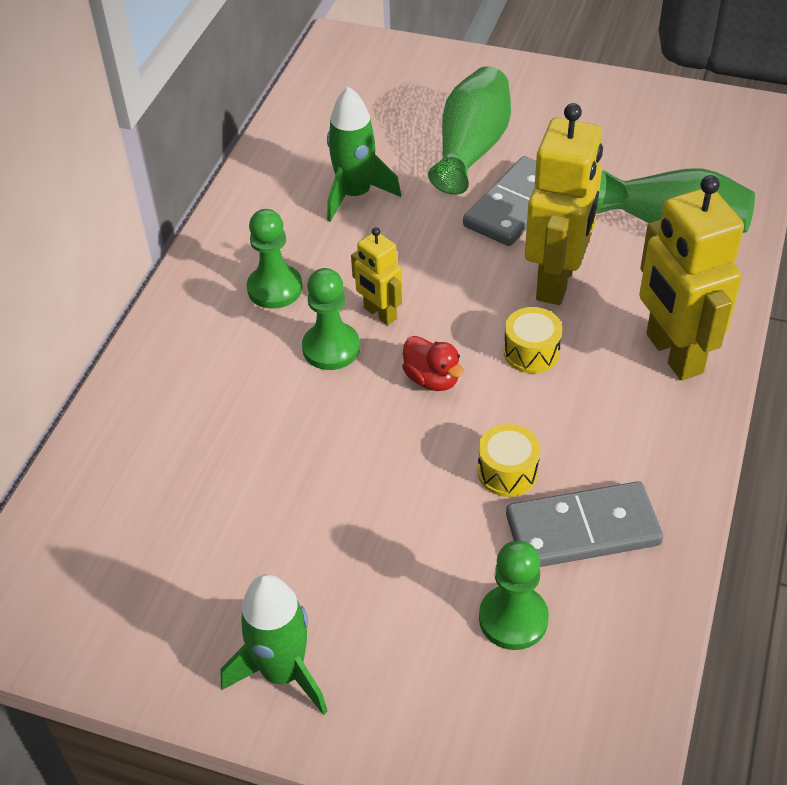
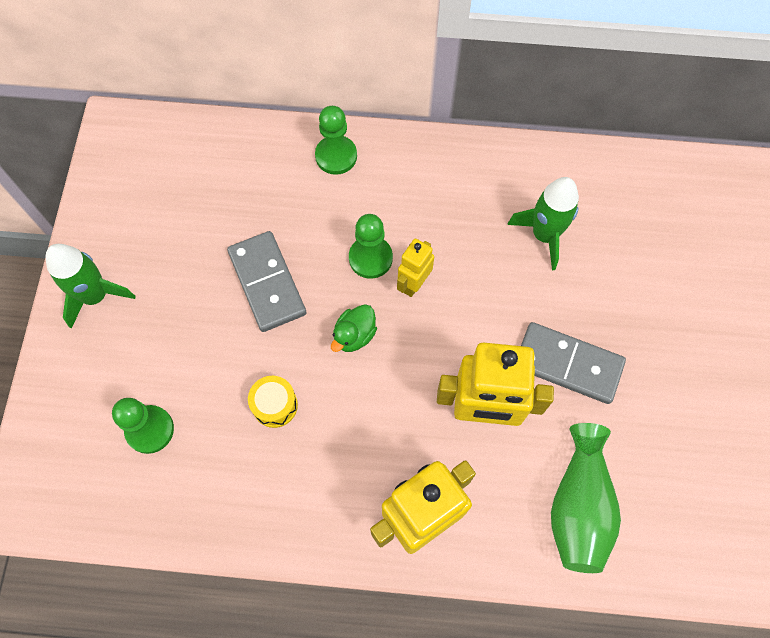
camera: 75 degrees right, 20 degrees up
green pawn [247,209,303,309] -> green pawn moved to [315,106,357,175]
red duck [402,336,464,391] -> green duck [331,304,377,352]
green vase [428,66,511,195] -> none
yellow drum [504,307,562,373] -> none
grey domino [506,481,663,567] -> grey domino moved to [227,231,306,332]

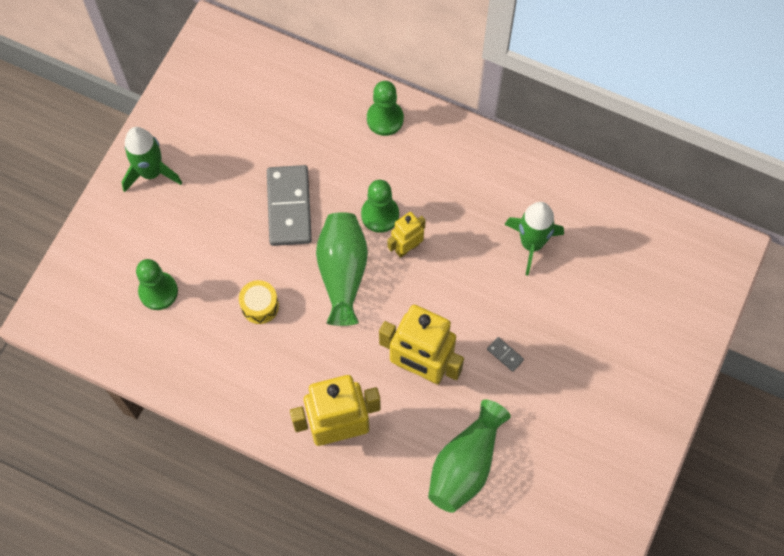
camera: 20 degrees right, 0 degrees up
green duck [331,304,377,352] -> green vase [316,212,368,326]
grey domino [521,322,626,404] -> grey domino [487,337,524,372], size x0.41

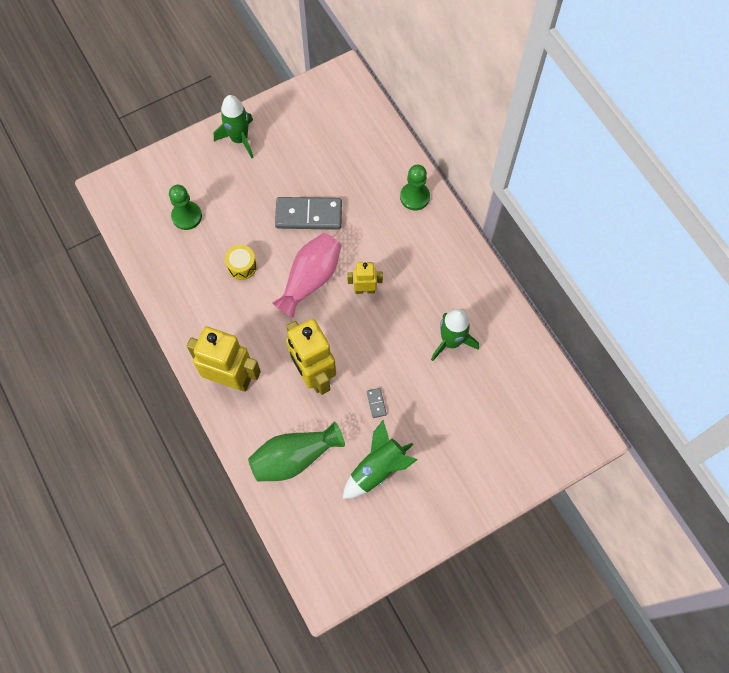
camera: 35 degrees right, 0 degrees up
grey domino [267,165,312,246] -> grey domino turned 60 degrees clockwise [275,197,342,230]
green vase [316,212,368,326] -> pink vase [272,233,341,318]
green pawn [361,180,399,233] -> none
none -> green rocket [343,420,417,499]

